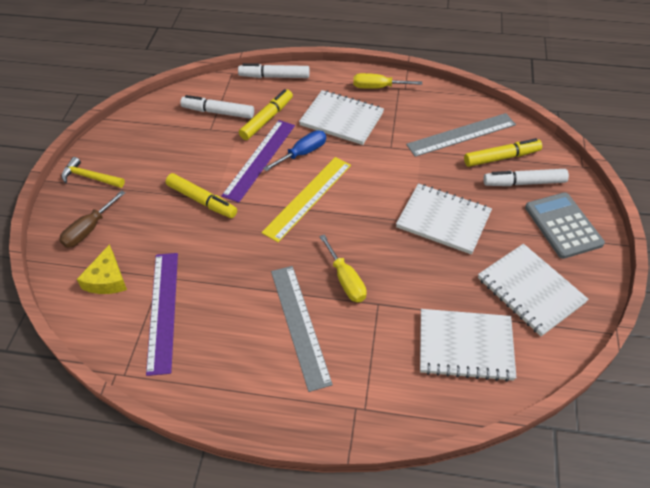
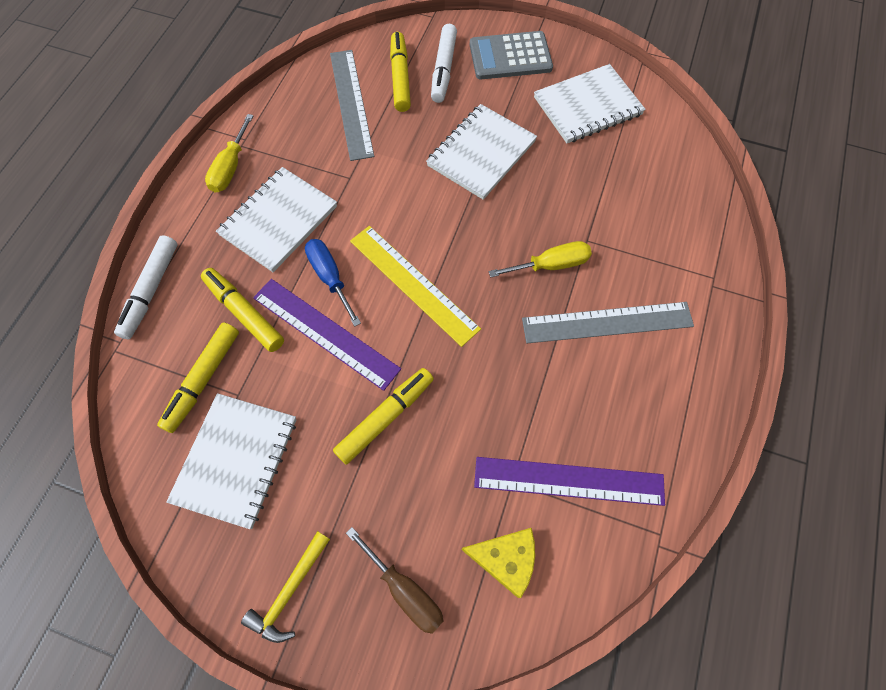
camera: 80 degrees left, 15 degrees up
white marker [180,95,254,119] -> yellow marker [157,322,239,433]
white notebook [420,309,516,382] -> white notebook moved to [166,393,296,529]

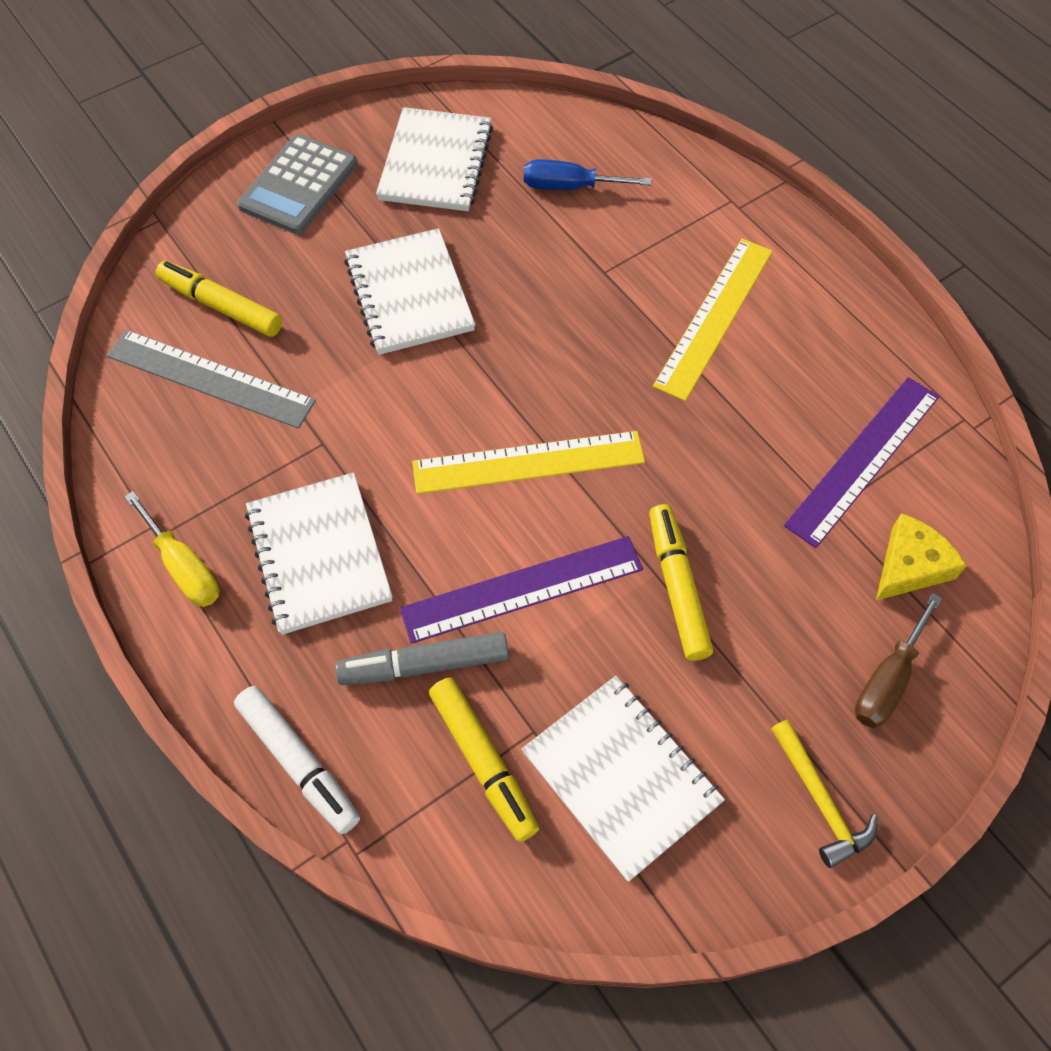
camera: 55 degrees left, 5 degrees down
yellow marker [201,268,284,352] -> grey marker [335,632,509,685]
blue screwdriver [305,239,361,327] -> blue screwdriver moved to [524,159,651,190]
brown screwdriver [346,527,443,634] -> brown screwdriver turned 135 degrees clockwise [855,593,942,728]
white marker [431,24,457,103] -> none
yellow screwdriver [489,241,592,278] -> none
grey ruler [522,302,694,343] -> yellow ruler [653,239,773,401]

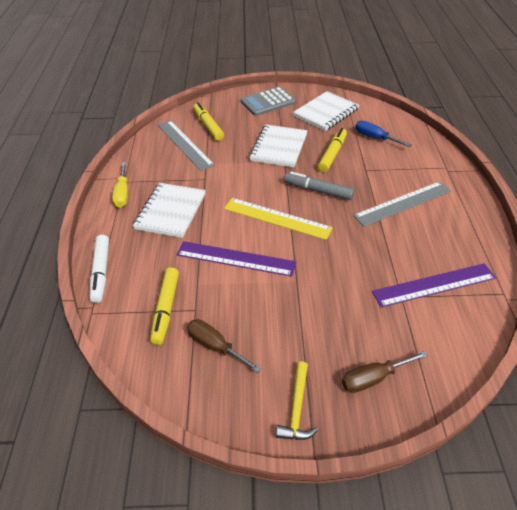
camera: 35 degrees right, 15 degrees down
grey marker [335,632,509,685] -> grey marker moved to [284,172,354,200]
white notebook [522,676,725,882] -> brown screwdriver [187,319,262,373]
yellow marker [649,504,713,661] -> yellow marker moved to [318,128,347,172]
yellow ruler [653,239,773,401] -> grey ruler [353,181,451,226]
yellow cheese [876,513,967,601] -> none

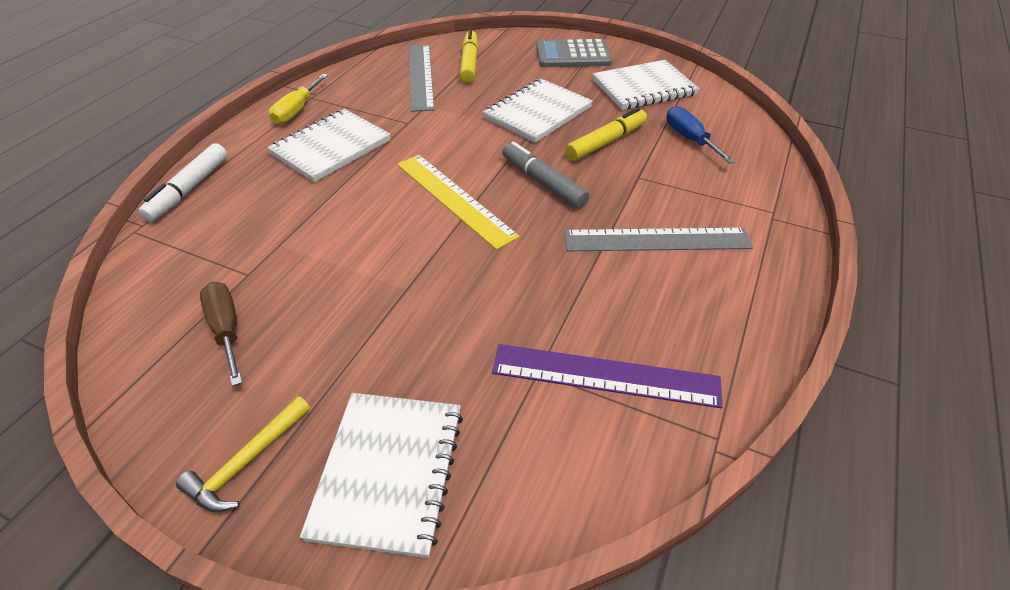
camera: 25 degrees right, 0 degrees up
yellow marker [150,267,179,345] -> none
purple ruler [177,241,296,277] -> none
brown screwdriver [342,351,428,393] -> white notebook [300,393,463,558]

